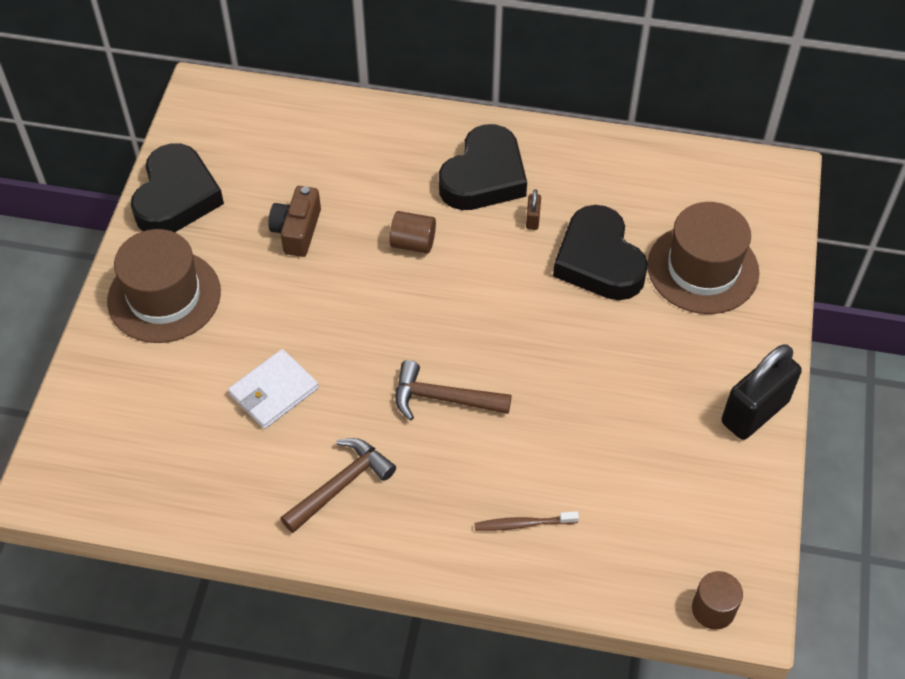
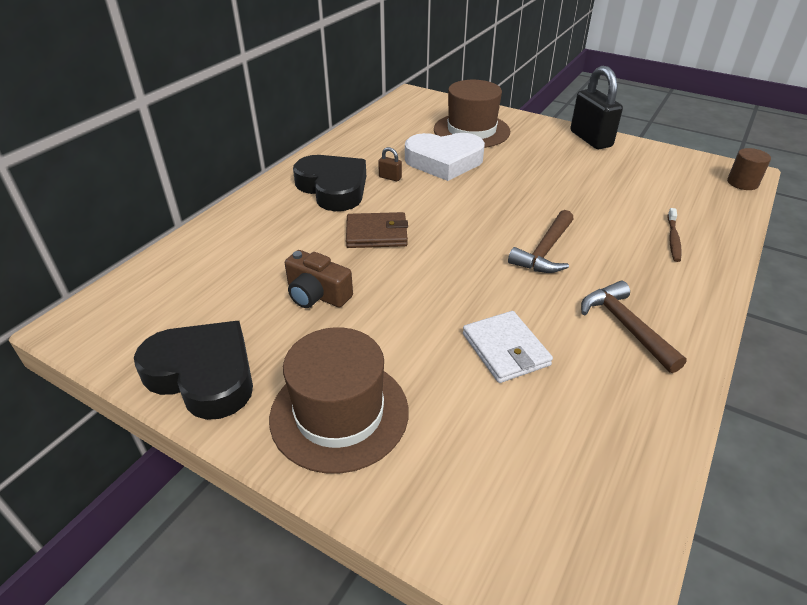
camera: 70 degrees left, 15 degrees down
brown cylinder [390,211,436,253] -> brown wallet [346,212,408,248]
black heart [553,205,648,300] -> white heart [405,133,485,181]

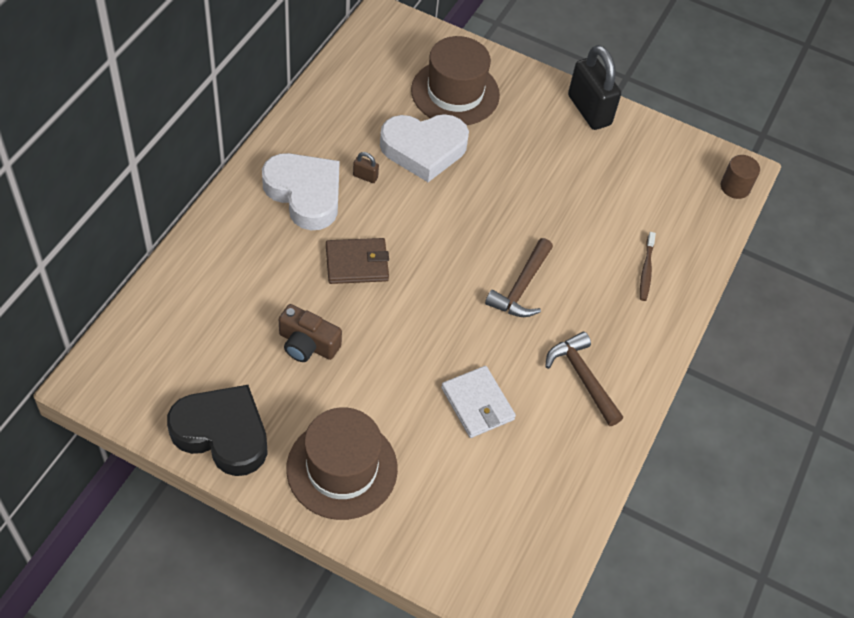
camera: 10 degrees left, 15 degrees up
black heart [293,155,366,211] -> white heart [262,153,339,230]

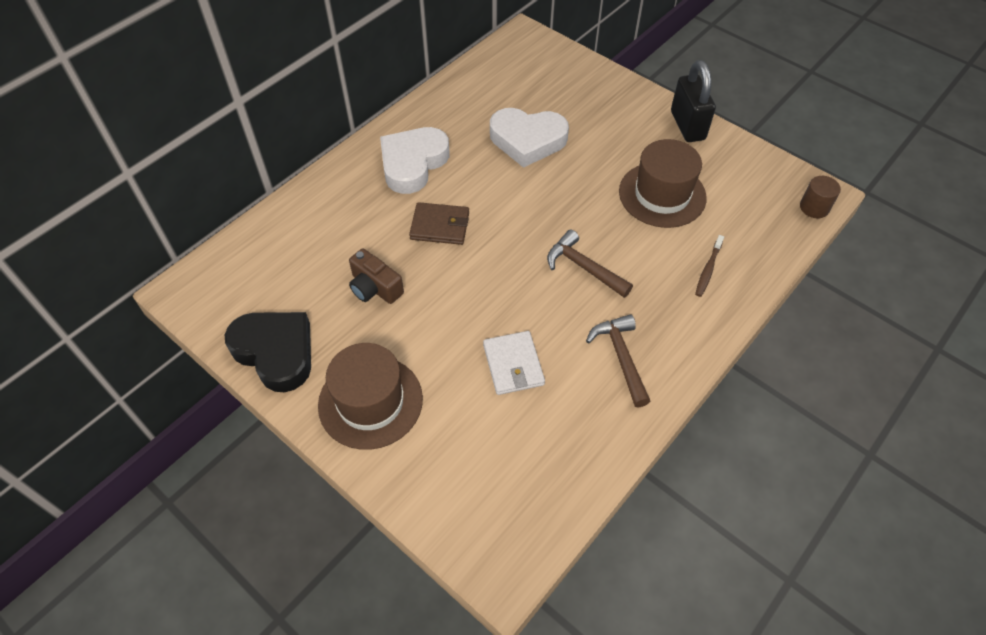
camera: 20 degrees right, 0 degrees up
white heart [262,153,339,230] -> white heart turned 120 degrees counterclockwise [380,127,450,194]
brown padlock [353,152,379,183] -> none
brown hat [411,36,500,125] -> brown hat moved to [619,139,707,228]
brown hammer [485,238,553,317] -> brown hammer turned 90 degrees clockwise [547,229,633,298]

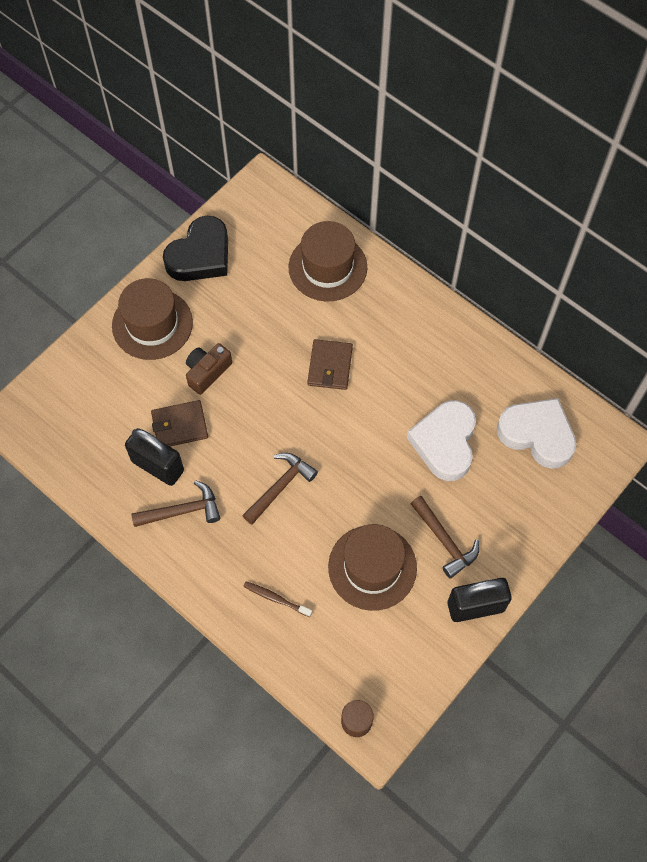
camera: 90 degrees right, 10 degrees up
brown camera [349,248,404,304] -> brown camera moved to [186,343,232,395]
white heart [380,127,450,194] -> white heart moved to [497,398,576,469]
white wallet [483,331,545,395] -> brown wallet [151,400,208,446]
none -> black padlock [125,428,184,486]
none -> brown hat [288,221,367,302]
none -> brown hammer [411,496,479,579]

